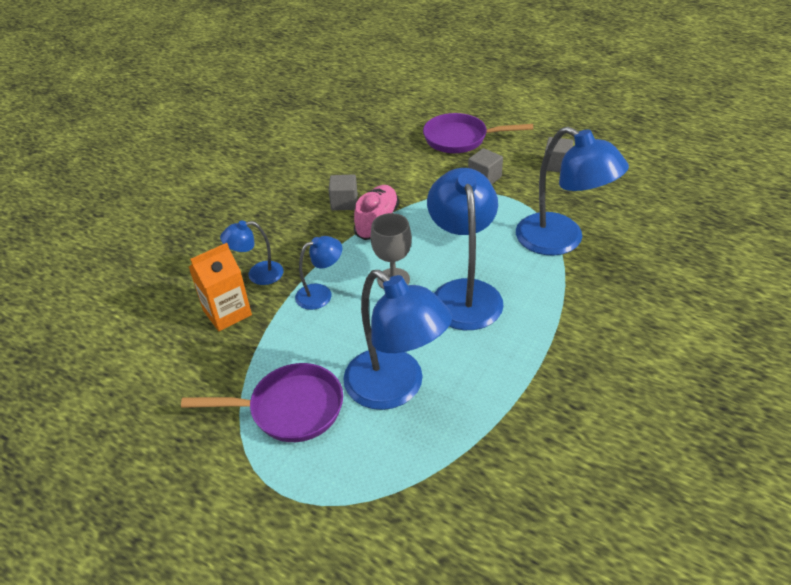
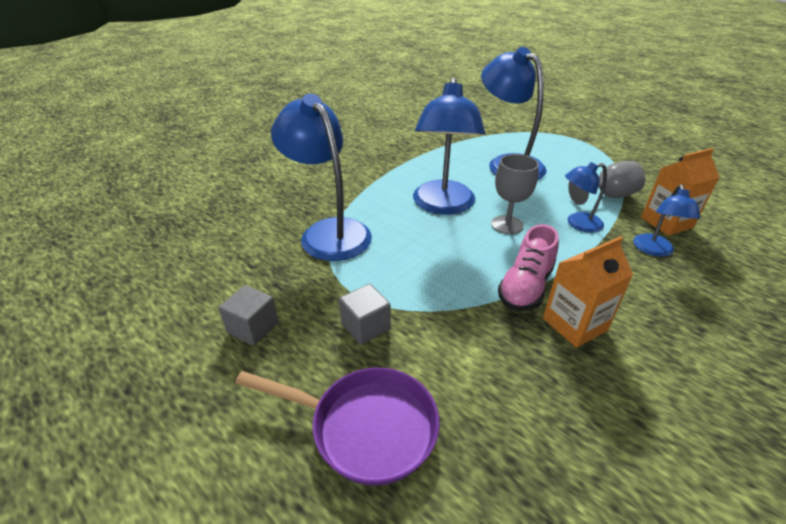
camera: 170 degrees left, 5 degrees down
purple pan [181,363,343,442] -> none
blue lamp [220,221,284,285] -> blue lamp turned 105 degrees clockwise [633,185,700,257]
grey cube [328,174,358,211] -> orange carton [543,236,633,348]
none -> grey goblet [568,161,645,205]

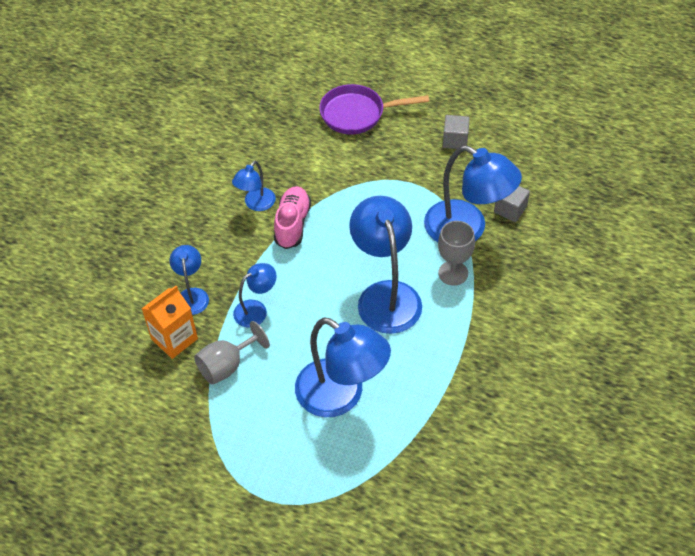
camera: 160 degrees right, 15 degrees up
grey cube [339,284,391,345] -> grey cube moved to [494,186,530,222]
grey goblet [491,154,539,234] -> grey goblet moved to [438,221,475,286]
orange carton [543,236,633,348] -> blue lamp [232,161,276,211]

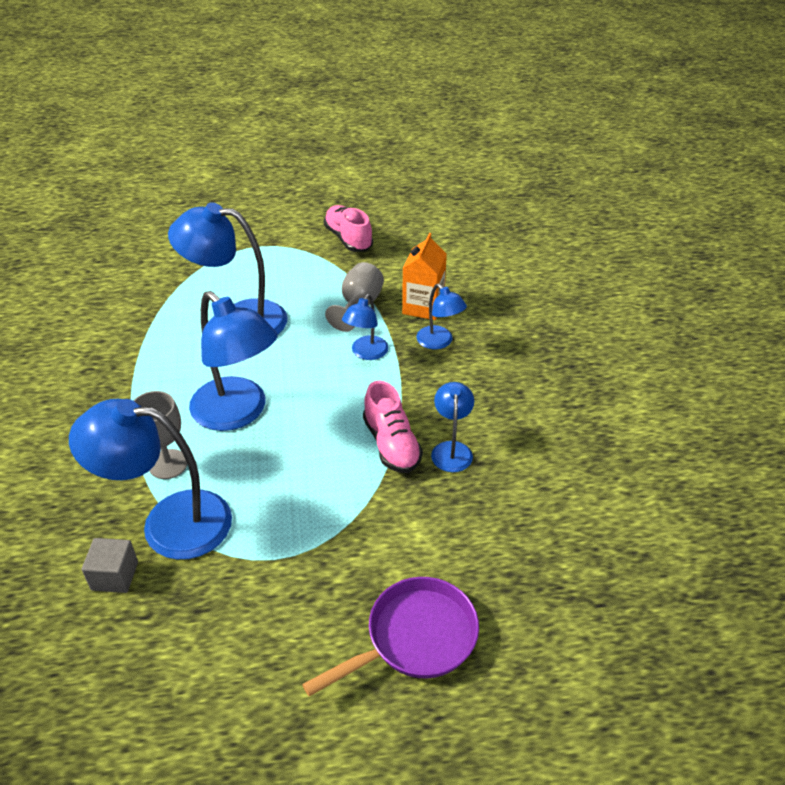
camera: 150 degrees right, 10 degrees down
grey cube [443,115,470,149] -> none
none -> pink shoe [324,205,373,252]

